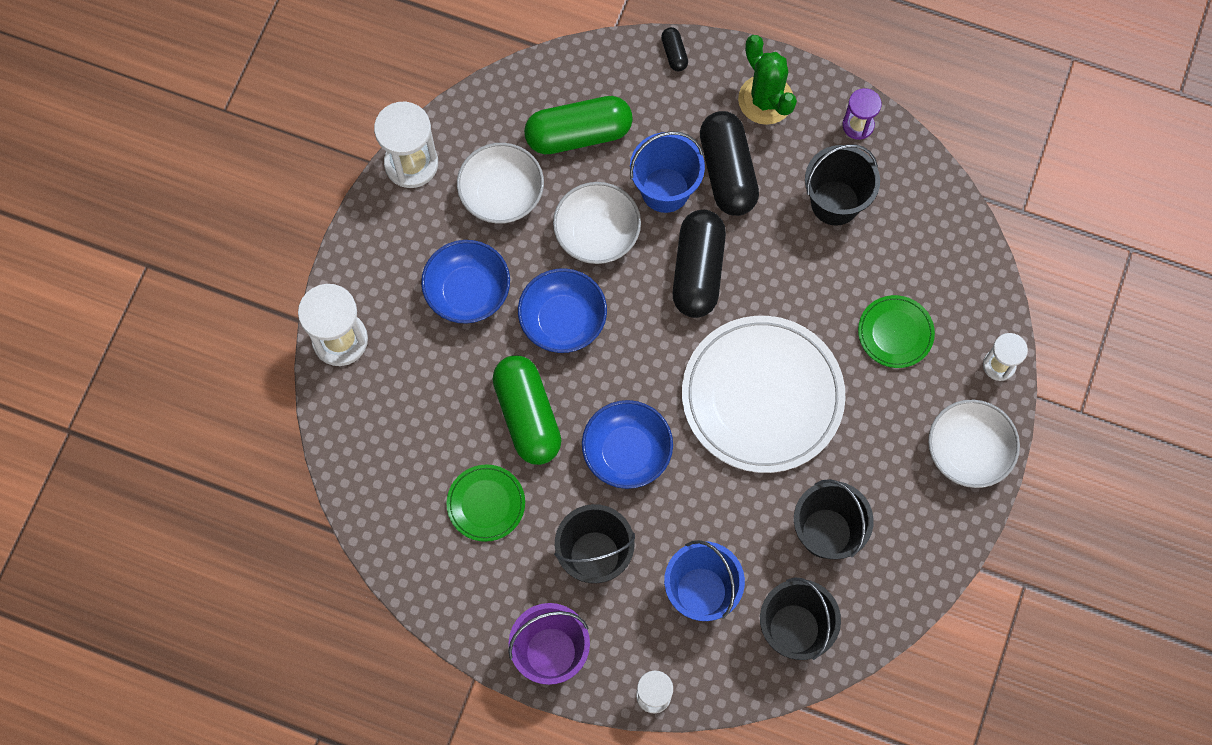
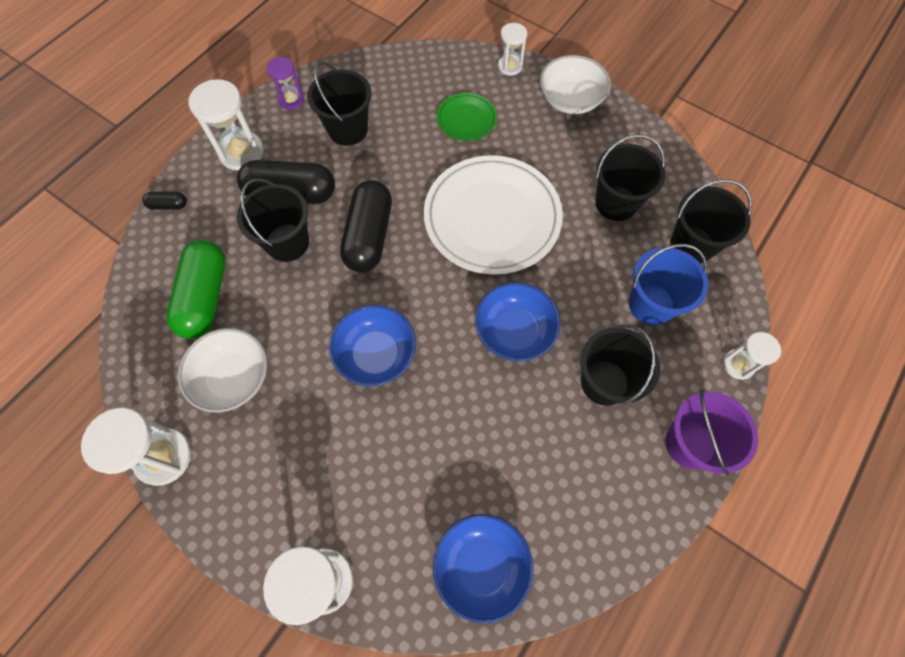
camera: 75 degrees left, 5 degrees down
blue bowl [421,240,510,324] -> blue bowl moved to [433,514,534,623]
green plate [447,464,525,542] -> none
green capsule [493,355,561,465] -> none
white bowl [553,182,641,264] -> none
blue bucket [630,131,705,213] -> black bucket [237,178,309,262]
black capsule [673,210,726,318] -> black capsule turned 75 degrees clockwise [340,180,392,272]
green cactus [738,35,797,125] -> white hourglass [188,79,264,171]

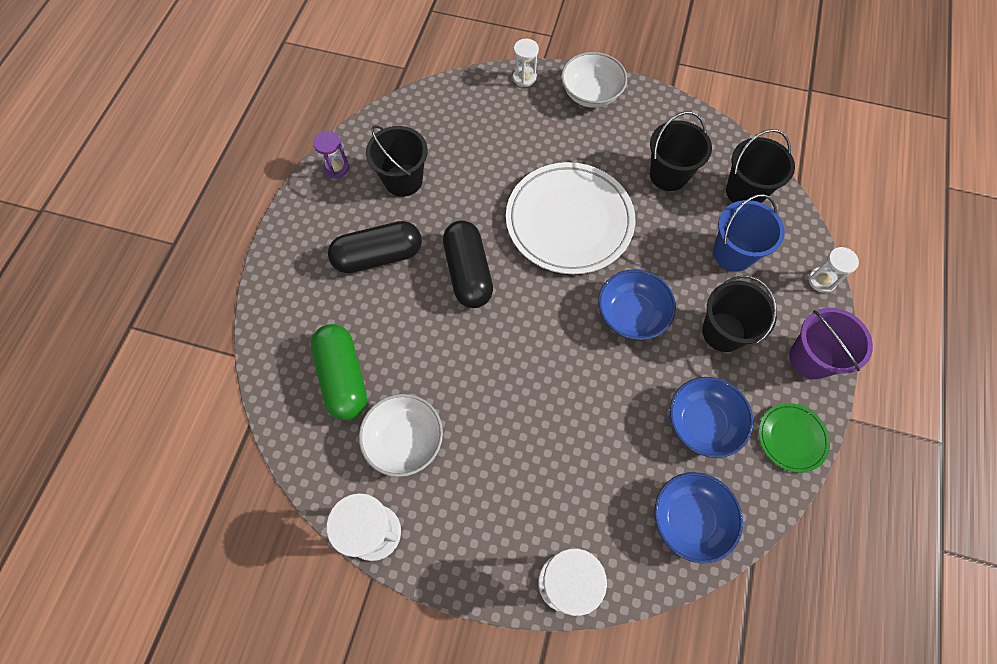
camera: 20 degrees left, 0 degrees up
black capsule [142,192,187,210] -> none
white hourglass [188,79,264,171] -> none
black bucket [237,178,309,262] -> none
blue bowl [329,305,416,386] -> blue bowl moved to [670,377,753,458]
green plate [437,93,497,141] -> green plate moved to [759,403,830,473]

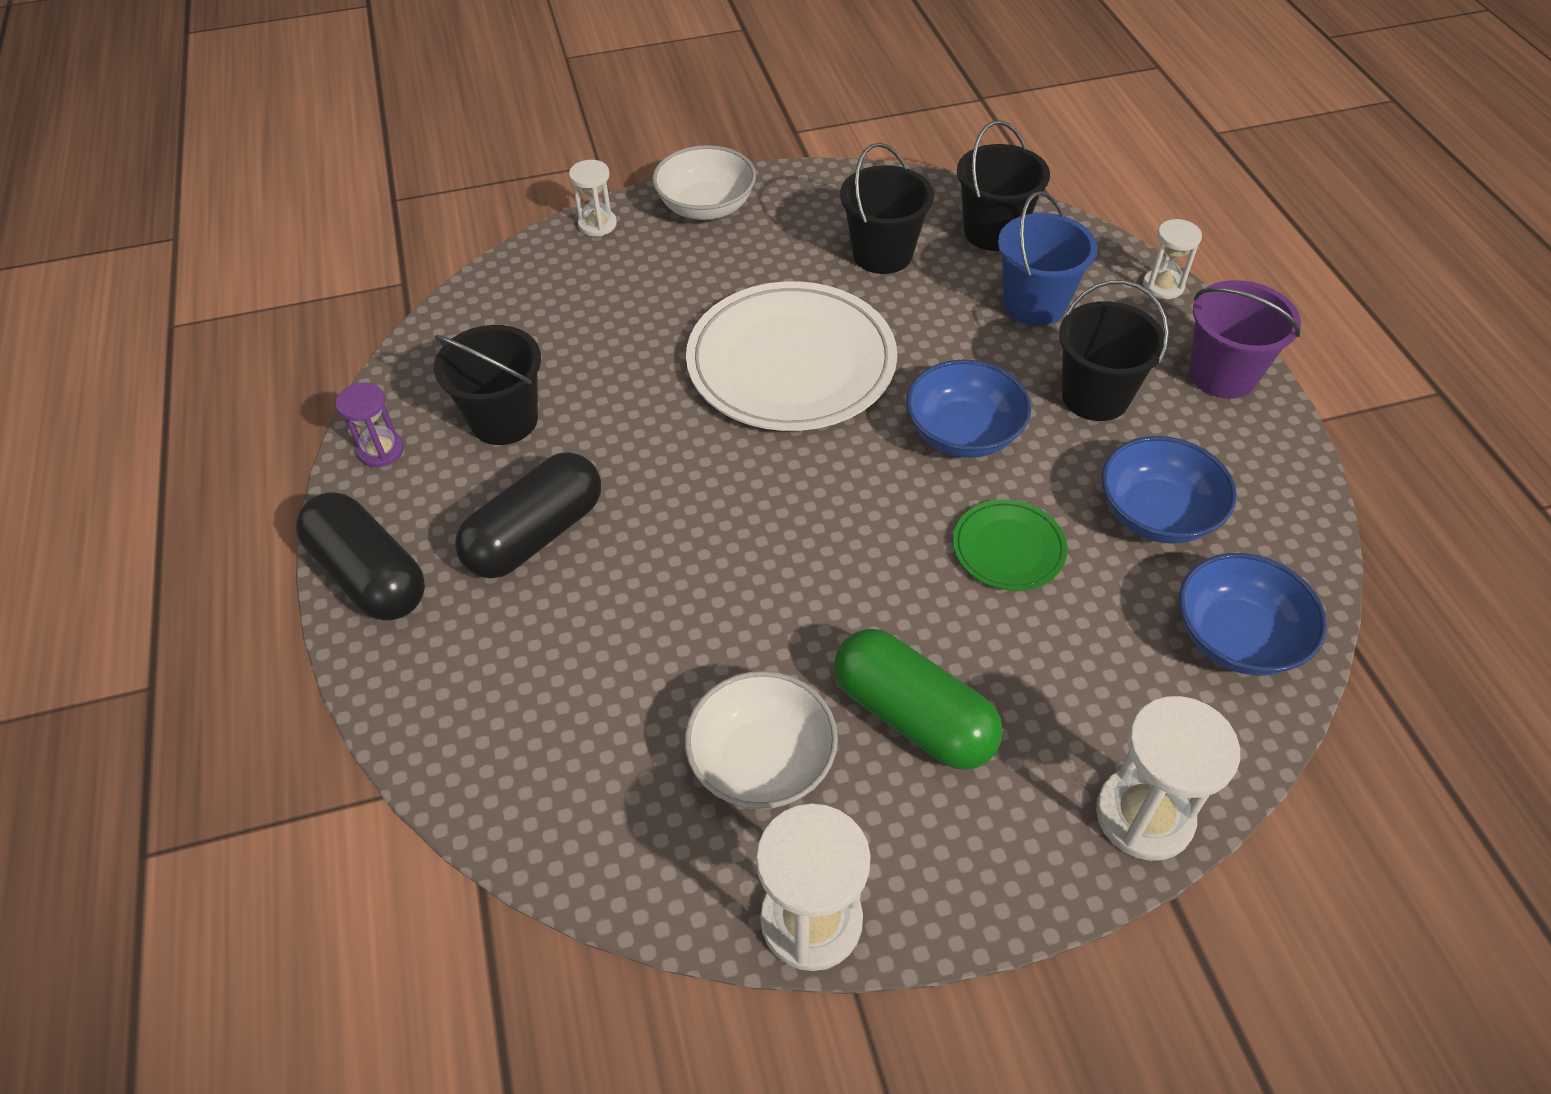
camera: 30 degrees left, 15 degrees down
green capsule [311,324,367,420] -> green capsule moved to [834,629,1003,770]
black capsule [443,220,493,308] -> black capsule moved to [296,492,425,620]
green plate [759,403,830,473] -> green plate moved to [953,500,1067,591]

